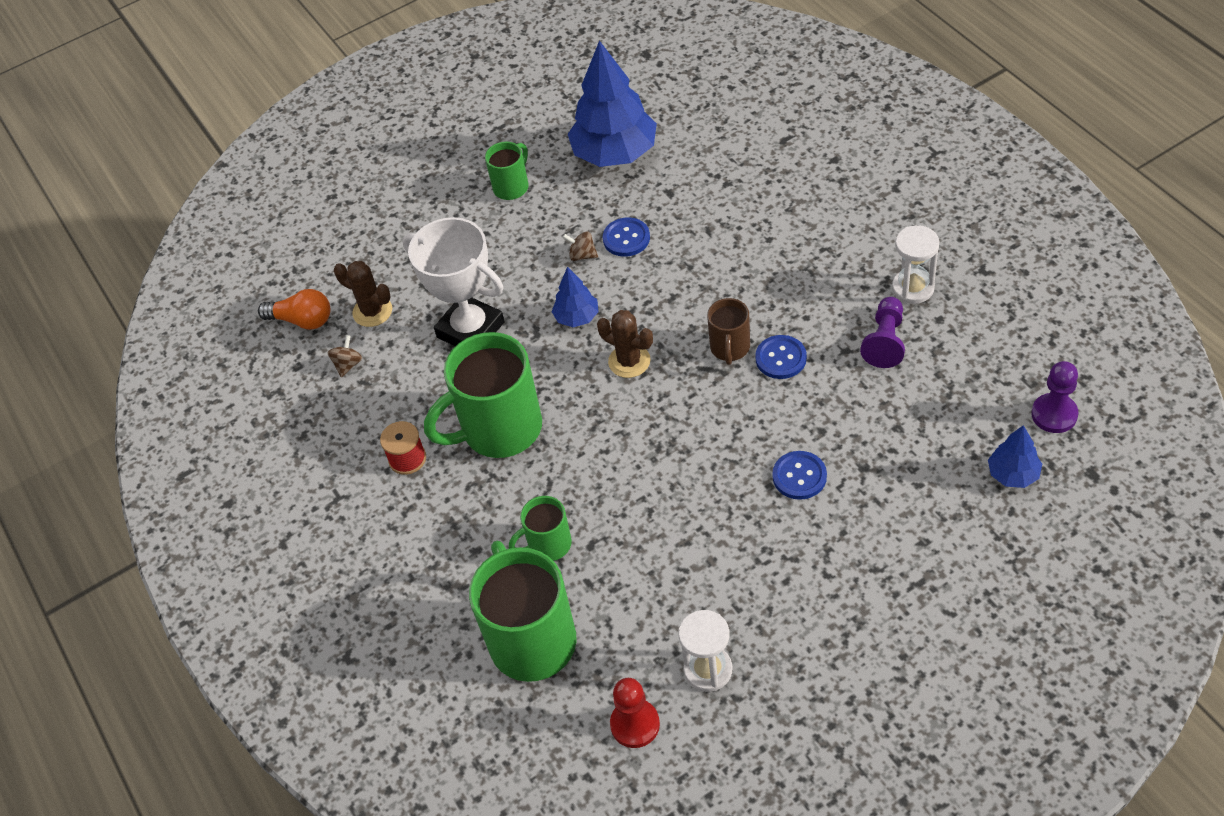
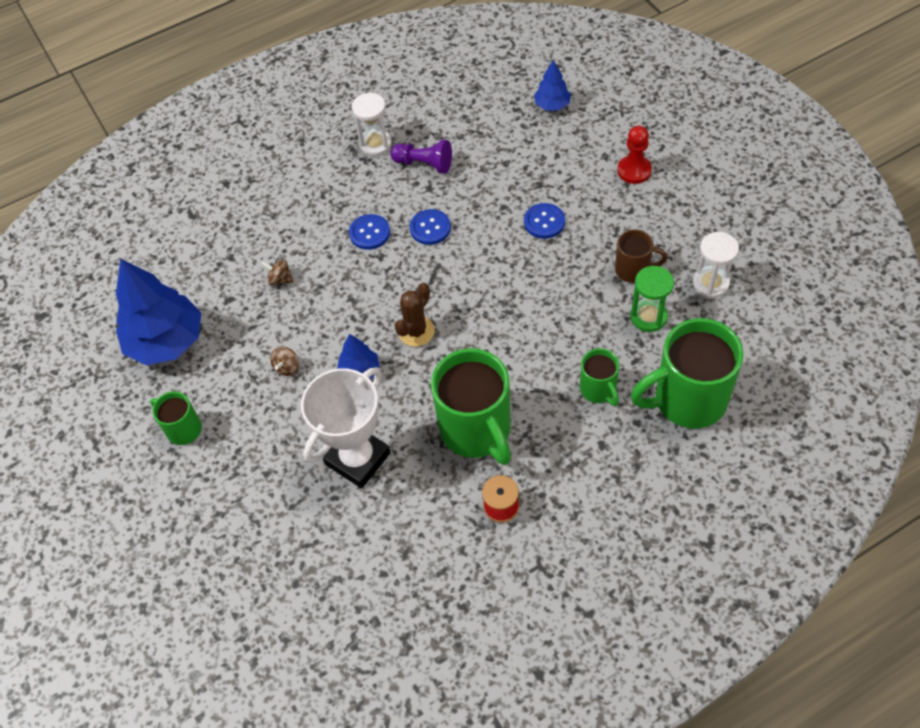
camera: 90 degrees left, 5 degrees up
orange light bulb [258,289,330,330] -> none
brown spinning top [327,335,362,377] -> brown spinning top moved to [262,259,293,285]
brown cactus [334,261,392,327] -> none
blue button [603,217,650,257] -> blue button moved to [349,214,390,250]
red pawn [610,678,660,748] -> red pawn moved to [617,126,652,184]
brown mug [707,298,750,365] -> brown mug moved to [615,229,667,283]
purple pawn [1031,361,1078,433] -> none
none -> green hourglass [630,266,674,332]

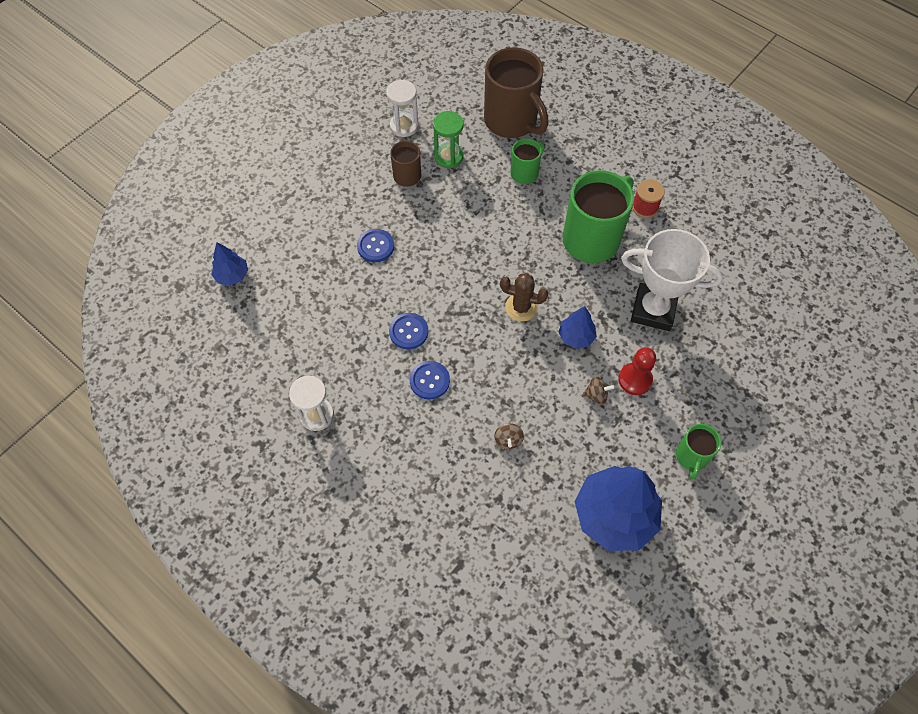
camera: 115 degrees left, 5 degrees up
purple pawn [390,139,452,174] -> none
red pawn [617,126,652,184] -> red pawn moved to [618,347,656,395]
green mug [631,318,744,428] -> brown mug [484,47,549,138]

